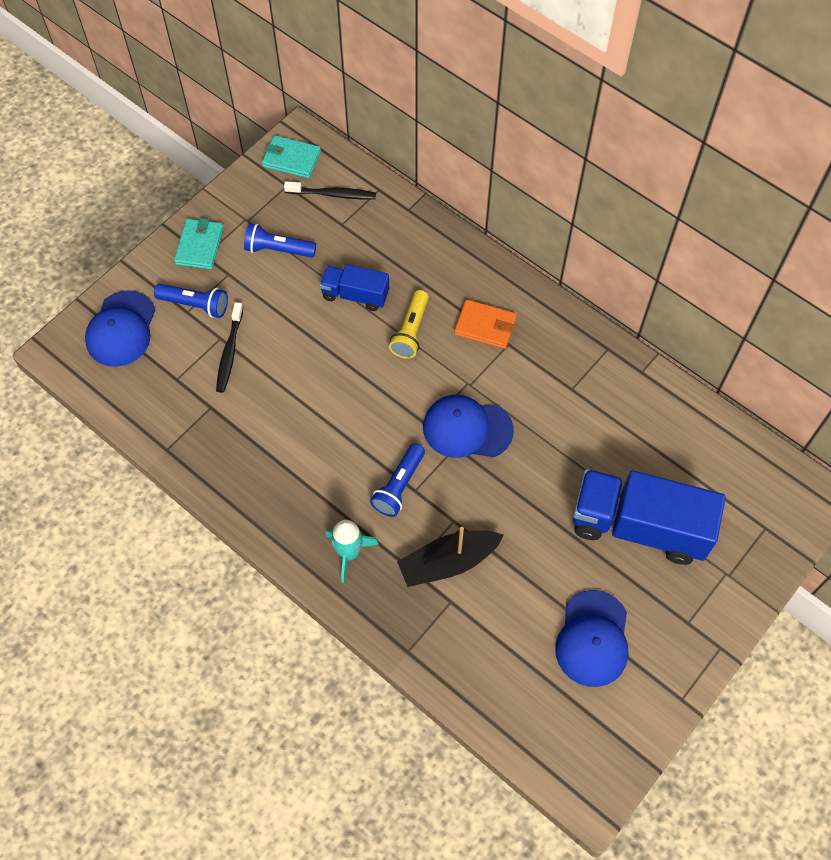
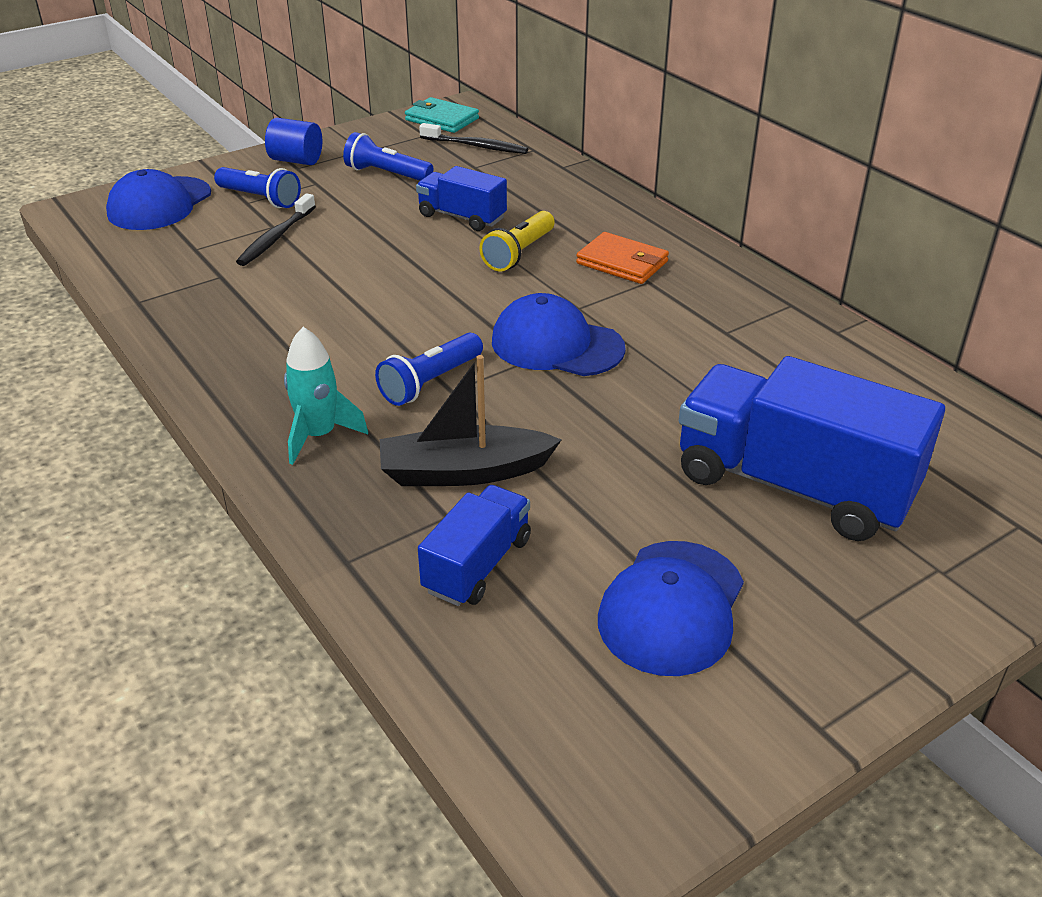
camera: 15 degrees right, 25 degrees down
turquoise wallet [174,218,224,270] -> blue cylinder [265,118,322,165]
none -> blue truck [418,485,531,606]

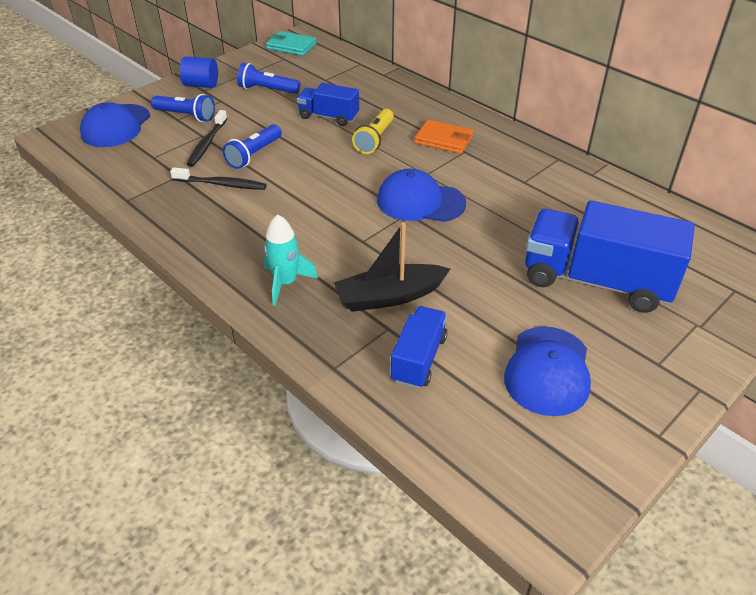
camera: 10 degrees left, 5 degrees up
blue flashlight [375,333,483,406] -> blue flashlight moved to [223,124,282,169]
black toothbrush [419,123,528,154] -> black toothbrush moved to [170,167,267,190]

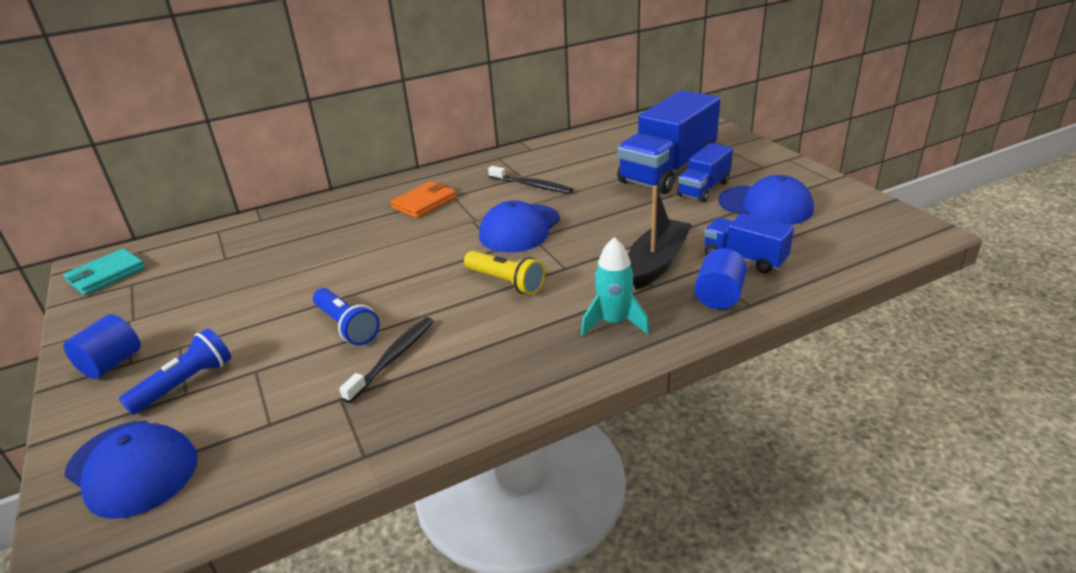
camera: 70 degrees left, 10 degrees down
black toothbrush [187,110,227,167] -> black toothbrush moved to [488,166,573,194]
blue flashlight [237,63,300,94] -> none
blue truck [297,83,359,126] -> blue truck moved to [677,143,733,203]
black boat [333,222,450,312] -> black boat turned 150 degrees counterclockwise [628,185,692,290]
yellow flashlight [352,109,394,154] -> yellow flashlight moved to [464,251,545,295]
none -> blue cylinder [694,248,747,309]

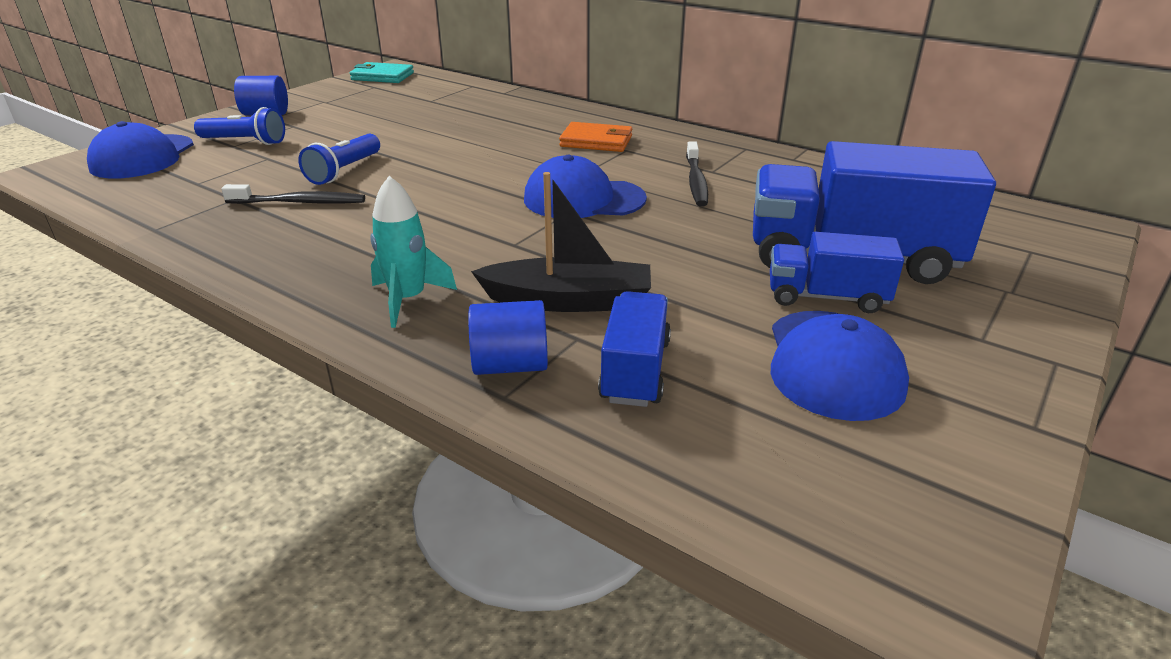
camera: 60 degrees right, 0 degrees up
yellow flashlight [464,251,545,295] -> none

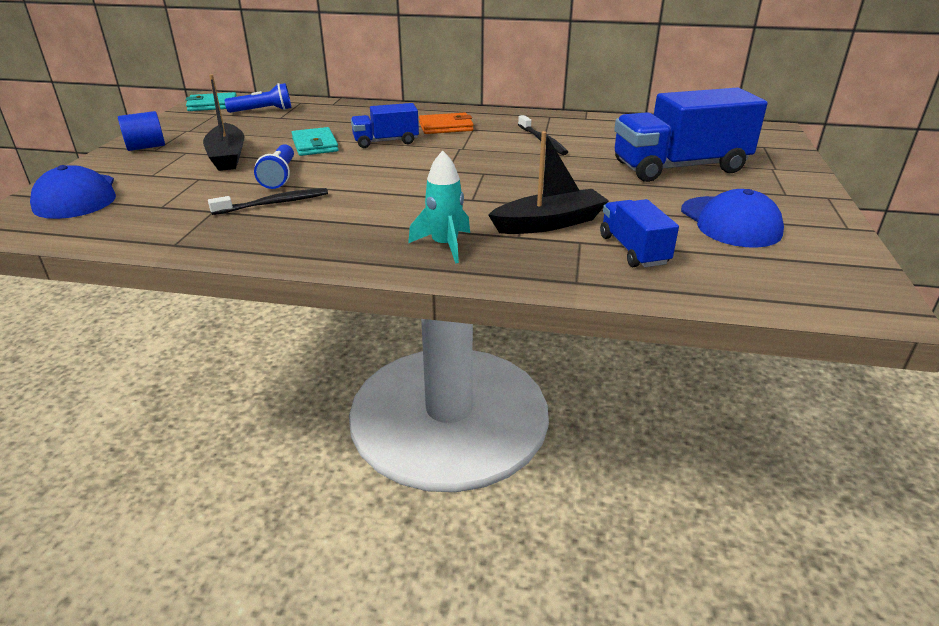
camera: 25 degrees left, 0 degrees up
blue flashlight [194,107,285,145] -> blue flashlight moved to [224,83,291,113]
blue cylinder [468,300,548,375] -> none
blue cap [524,155,647,218] -> none
blue truck [770,232,904,313] -> blue truck moved to [351,103,419,148]
none -> black boat [203,74,245,171]
none -> turquoise wallet [292,127,339,156]

